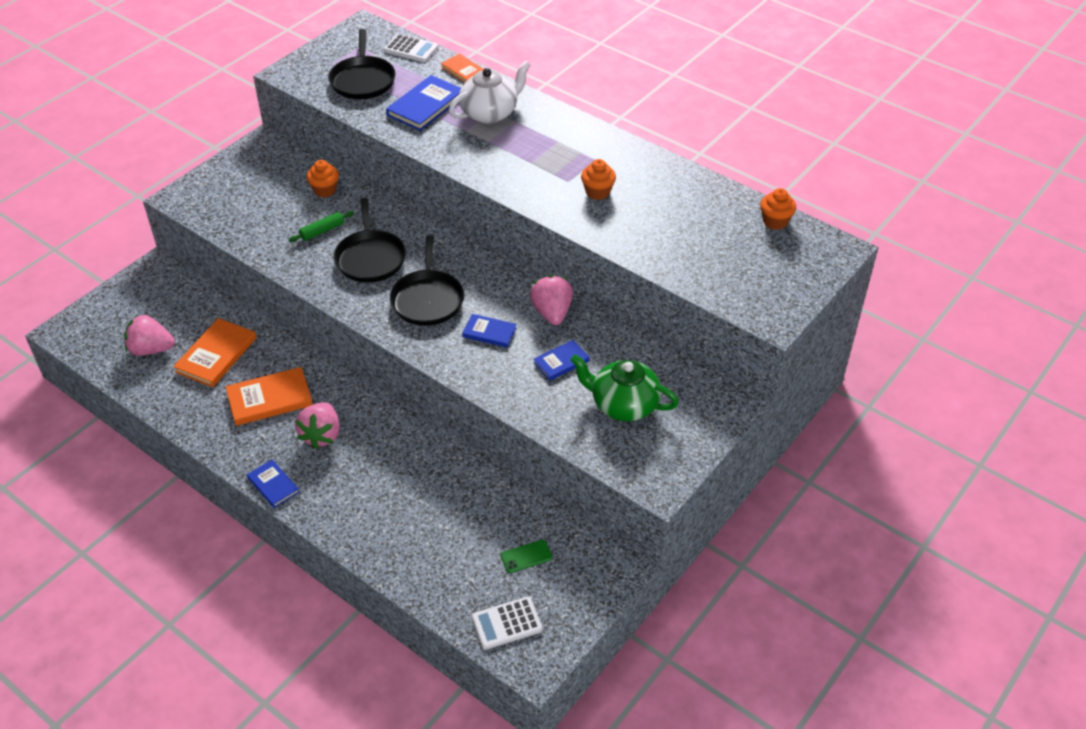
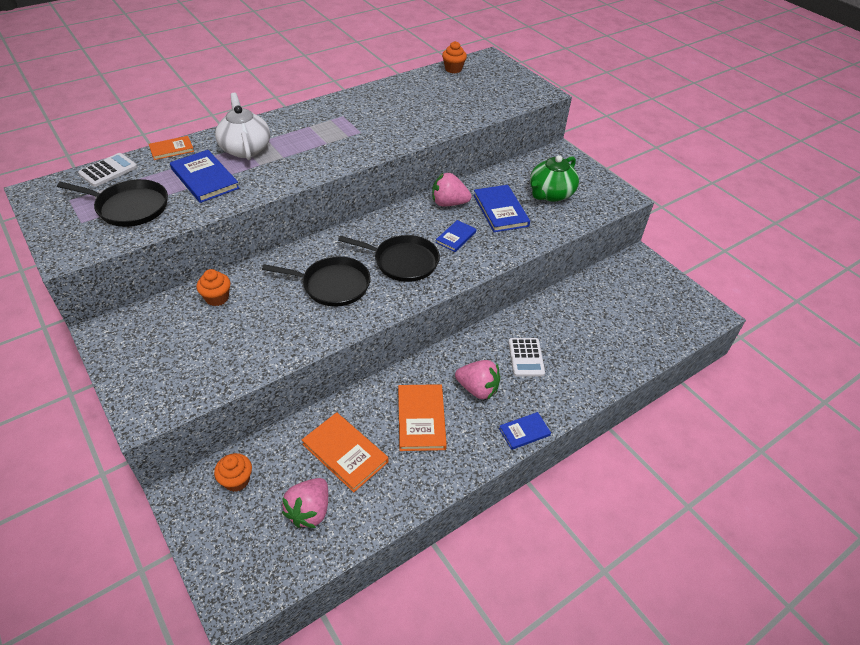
camera: 75 degrees left, 0 degrees up
green rolling pin [289,211,354,242] -> none
white calculator [471,597,543,650] -> white calculator moved to [509,338,545,377]
green phone [501,540,552,573] -> none
blue book [533,340,590,381] -> blue book [473,185,530,232], size x1.67
orange cupcake [581,159,616,200] -> orange cupcake moved to [214,453,252,492]

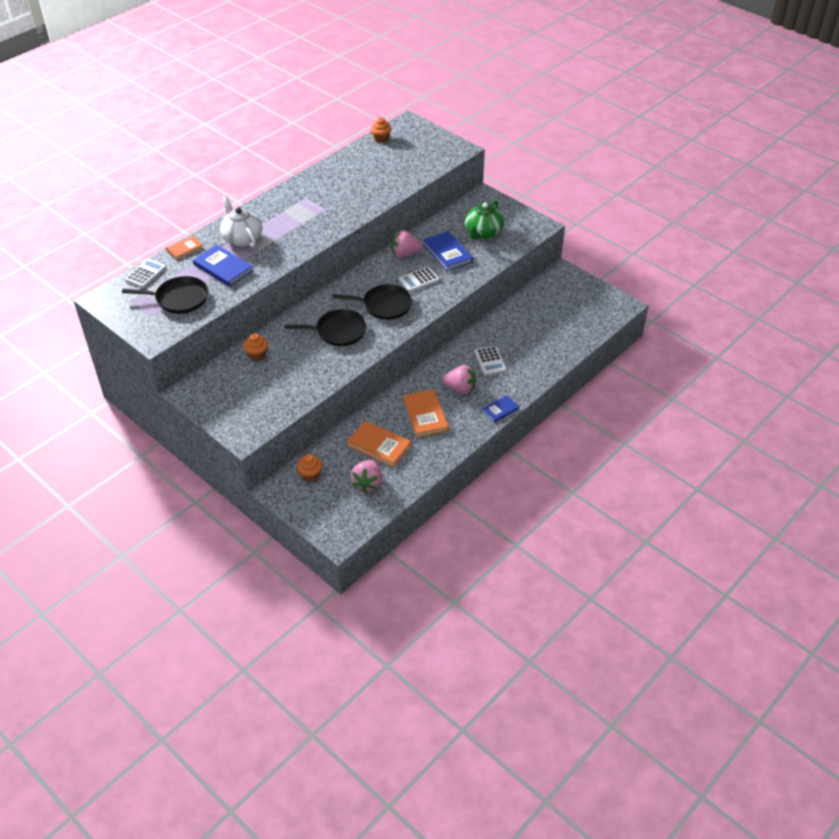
camera: 10 degrees left, 0 degrees up
blue book [436,220,476,252] -> white calculator [399,267,439,292]

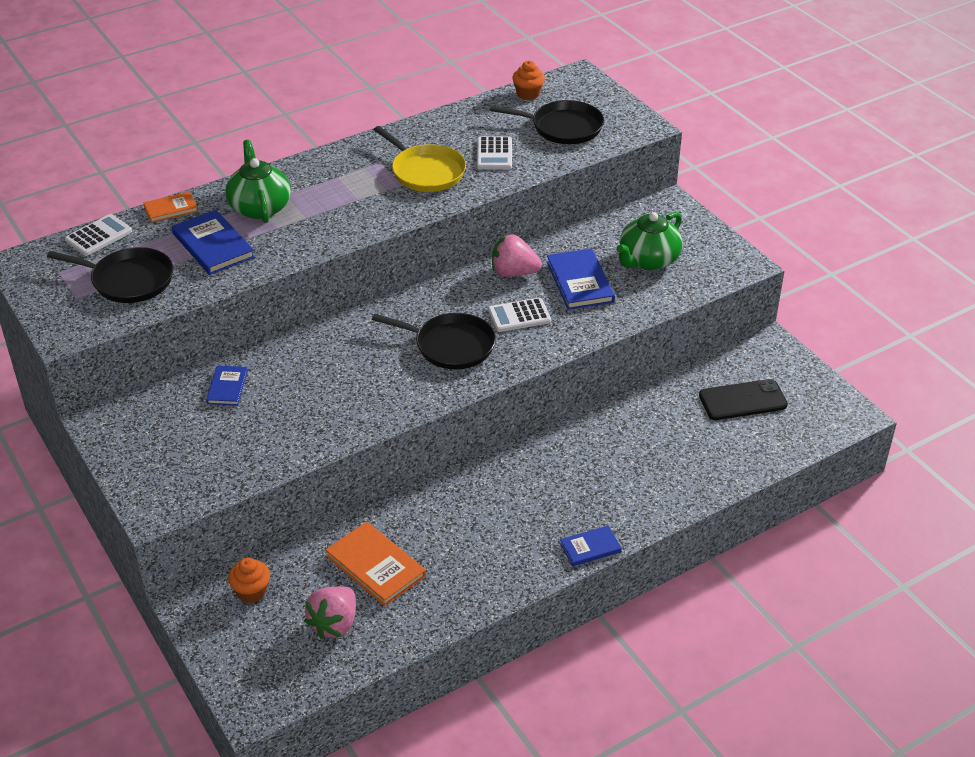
camera: 15 degrees right, 5 degrees down
white teapot [220,196,262,248] -> green teapot [225,140,291,223]
orange cupcake [243,333,268,361] -> blue book [206,365,248,406]
black pan [285,309,367,346] -> black pan moved to [490,100,604,144]
orange book [403,389,449,437] -> none
pink strawberry [442,365,476,394] -> none
white calculator [475,346,507,375] -> white calculator moved to [477,136,512,170]
none -> yellow pan [374,126,466,192]
none -> black phone [699,379,788,420]

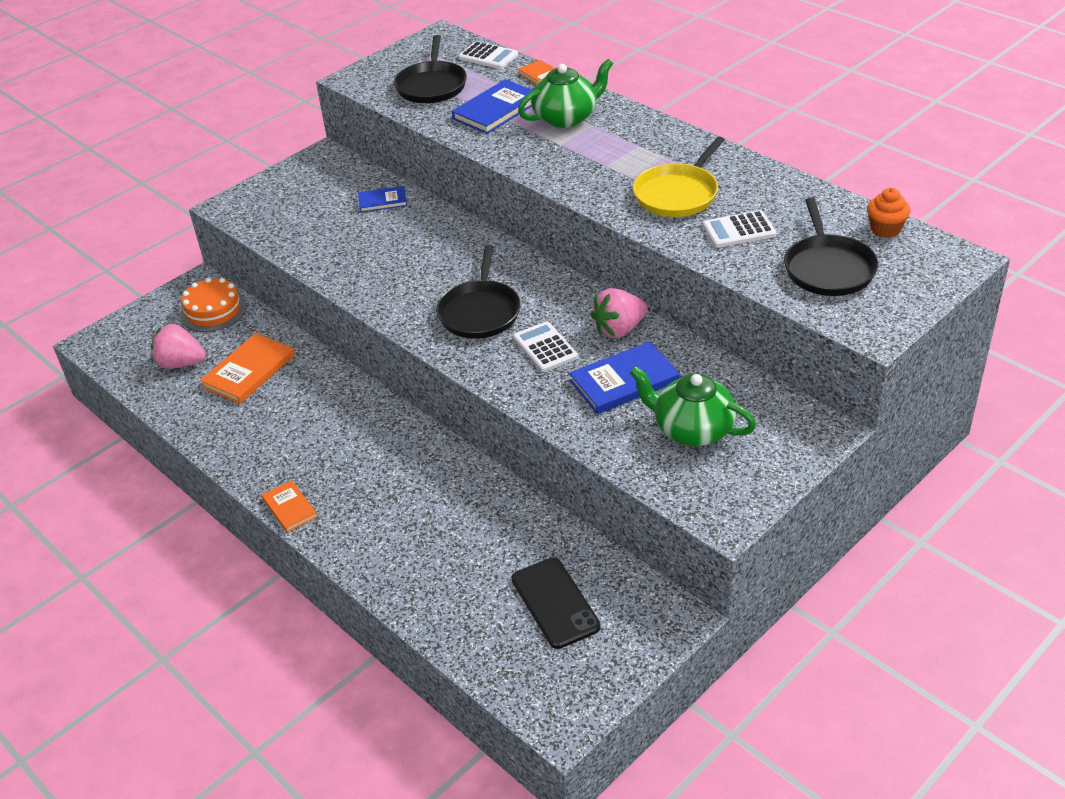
camera: 80 degrees right, 0 degrees up
orange cupcake [228,558,270,603] -> orange cake [180,277,247,332]
pink strawberry [492,235,542,277] -> pink strawberry turned 120 degrees counterclockwise [591,288,648,338]
blue book [560,525,622,566] -> orange book [262,480,318,532]

